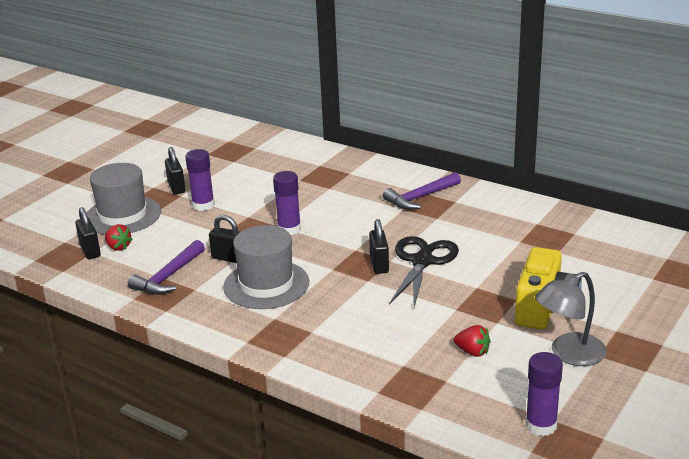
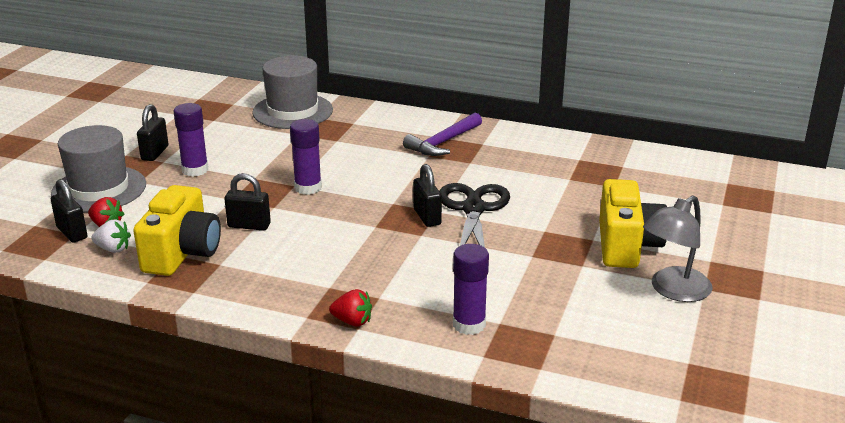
camera: 15 degrees left, 0 degrees up
purple hammer [128,240,205,295] -> yellow camera [133,185,221,276]
black padlock [165,147,186,194] -> black padlock turned 45 degrees clockwise [137,104,169,161]
grey hat [223,225,309,309] -> grey hat moved to [252,56,333,129]
red strawberry [454,325,491,357] -> red strawberry moved to [329,289,372,327]
purple glue stick [525,352,563,436] -> purple glue stick moved to [453,244,489,335]
none -> white strawberry [91,219,131,253]

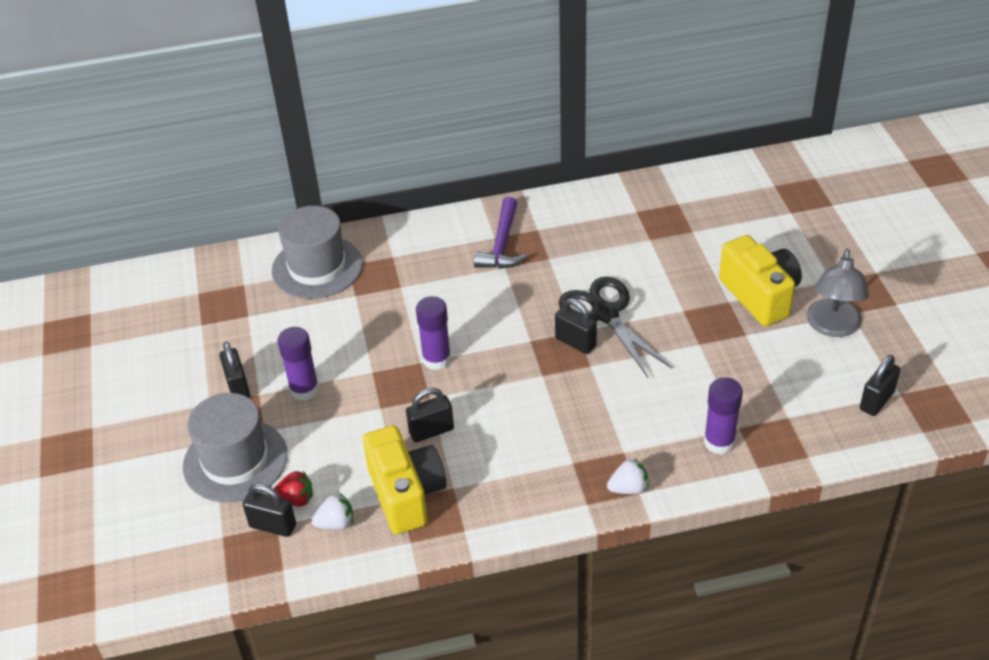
camera: 30 degrees left, 15 degrees up
red strawberry [329,289,372,327] -> white strawberry [607,458,649,494]
none -> black padlock [860,355,900,416]

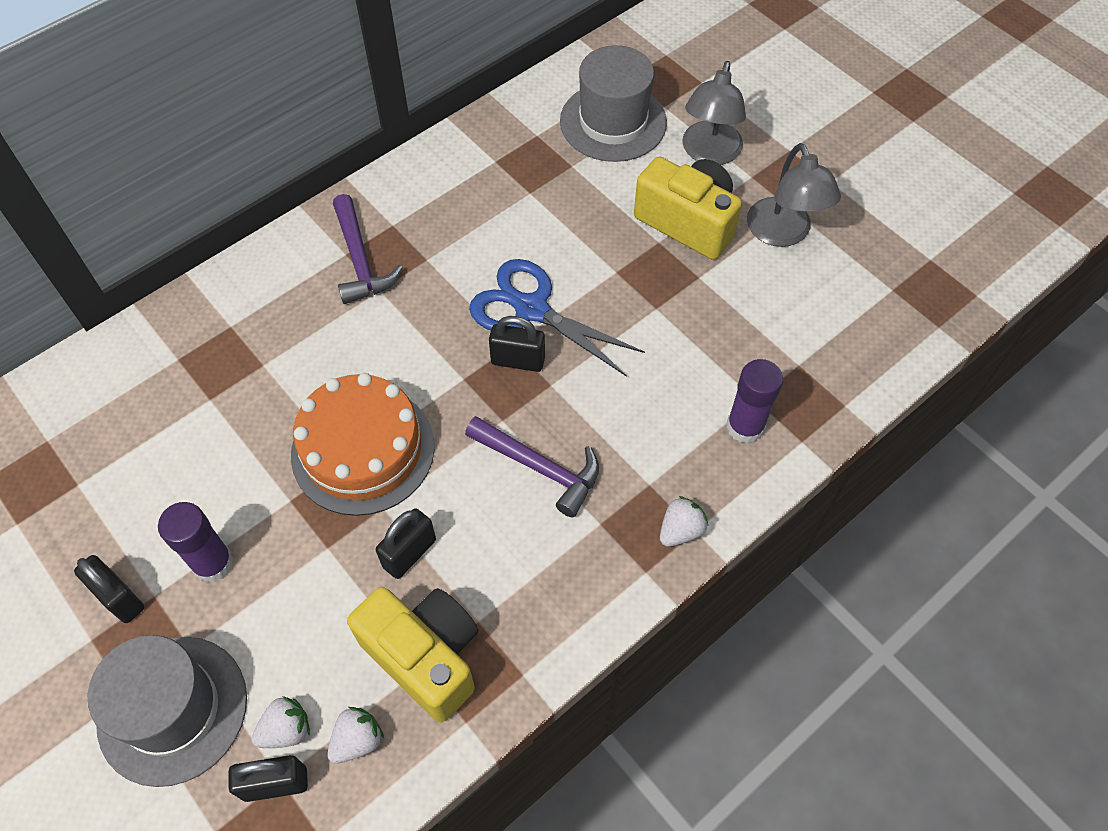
camera: 30 degrees left, 15 degrees up
grey hat [272,206,363,299] -> grey hat moved to [560,45,667,162]
red strawberry [274,471,313,507] -> white strawberry [252,696,310,748]
purple glue stick [416,296,451,370] -> orange cake [291,373,435,516]
black scissors [559,277,672,377] -> blue scissors [469,259,645,377]
black padlock [860,355,900,416] -> none
none -> purple hammer [465,416,599,518]
none -> grey lamp [682,61,746,165]

